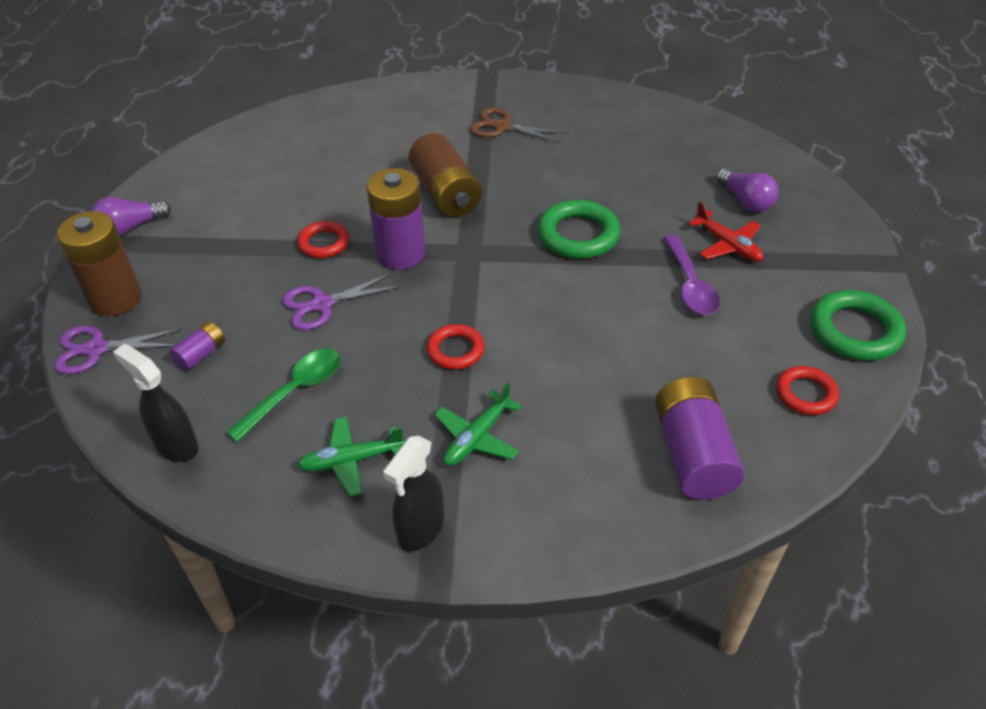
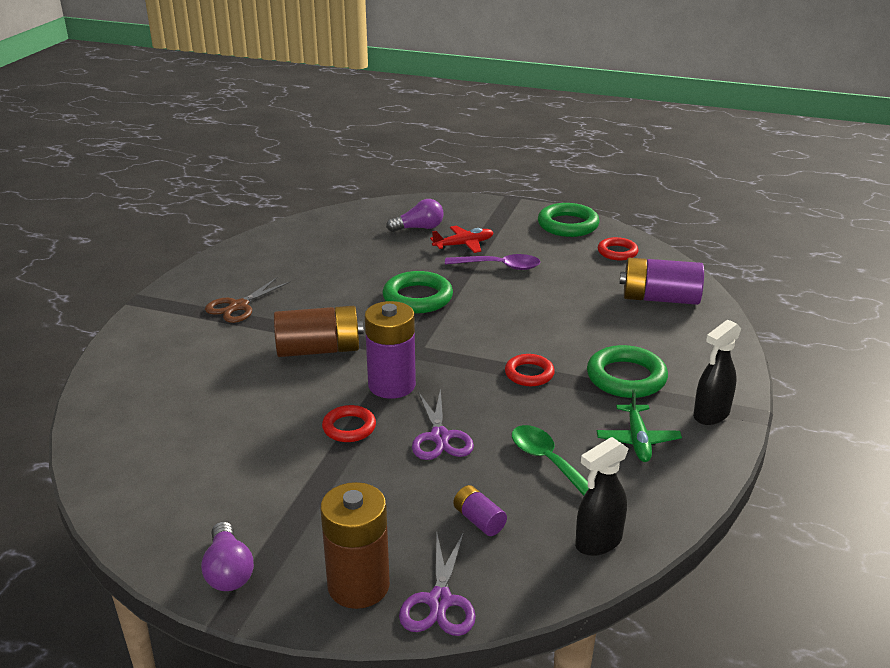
camera: 75 degrees left, 15 degrees down
black spray bottle [383,436,444,551] -> black spray bottle turned 90 degrees clockwise [693,320,741,425]
green plane [435,382,522,466] -> green ring [587,345,668,398]

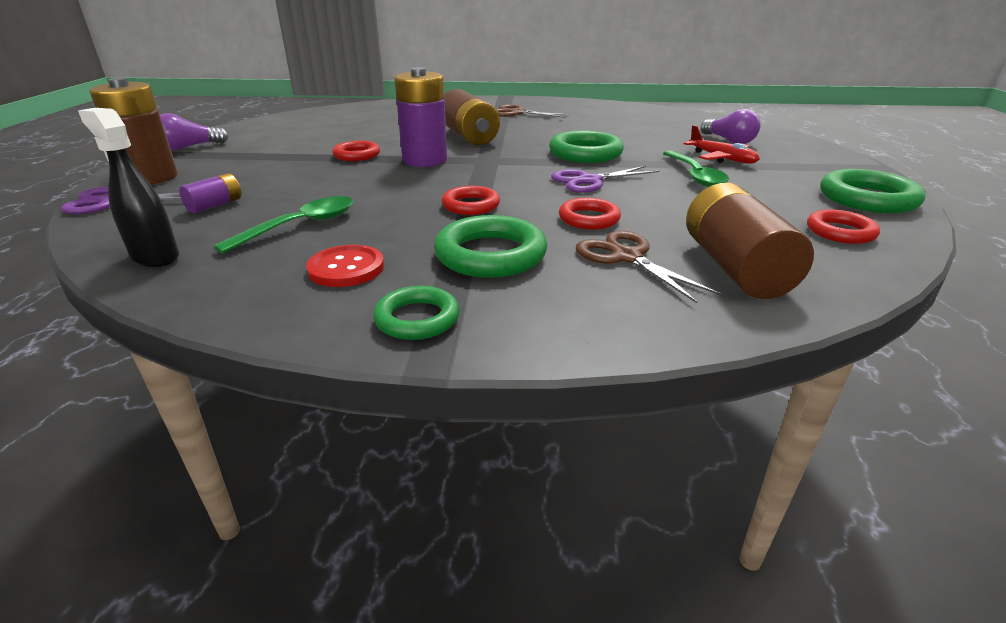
camera: 75 degrees right, 0 degrees up
purple scissors [412,388,474,460] -> purple scissors moved to [551,166,660,193]
purple spoon [445,254,540,270] -> green spoon [663,151,729,187]
green plane [596,389,682,462] -> red button [306,245,384,287]
purple battery [620,258,704,305] -> brown battery [686,183,814,299]
black spray bottle [693,320,741,425] -> green ring [373,286,460,340]
none -> red ring [559,198,621,229]
none -> brown scissors [576,230,721,303]

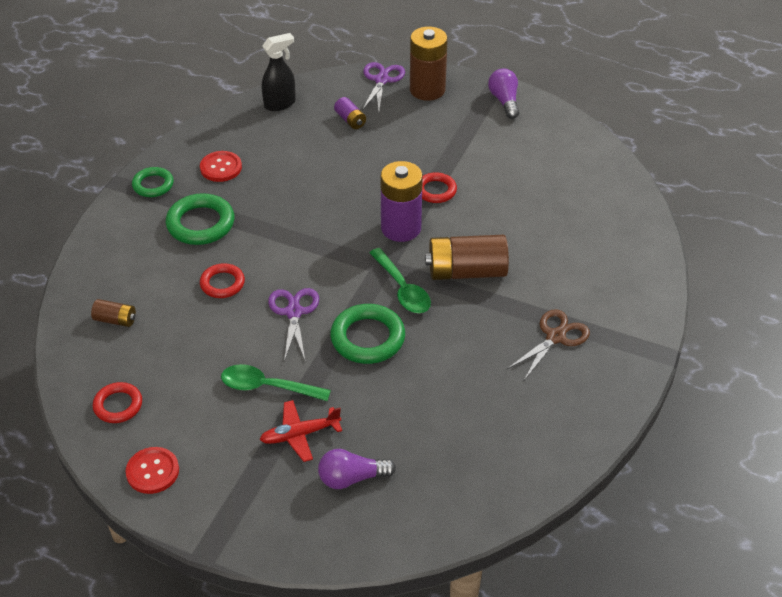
camera: 110 degrees right, 15 degrees up
green spoon [213,196,353,254] -> green spoon moved to [369,248,431,313]
red ring [442,186,500,215] -> none
brown scissors [576,230,721,303] -> none
brown battery [686,183,814,299] -> brown battery [91,299,136,327], size x0.50
green ring [820,169,926,213] -> red button [126,447,179,494]

